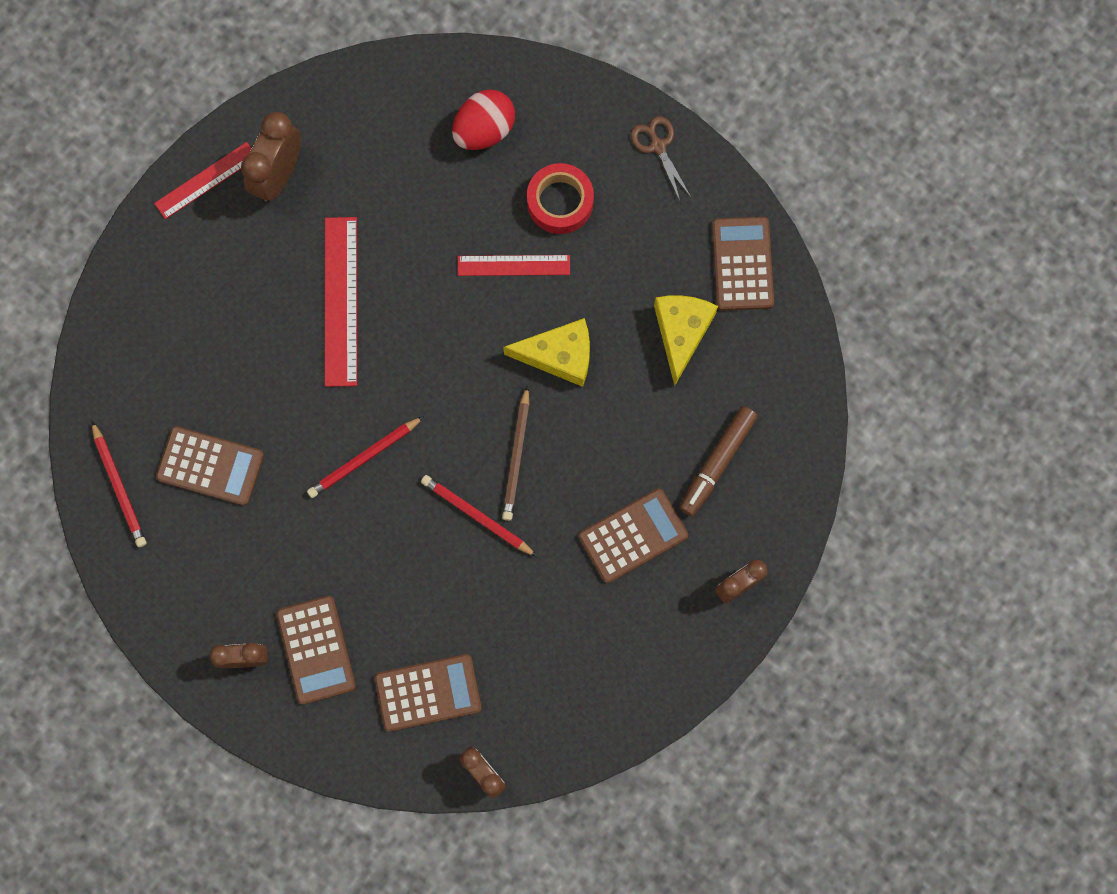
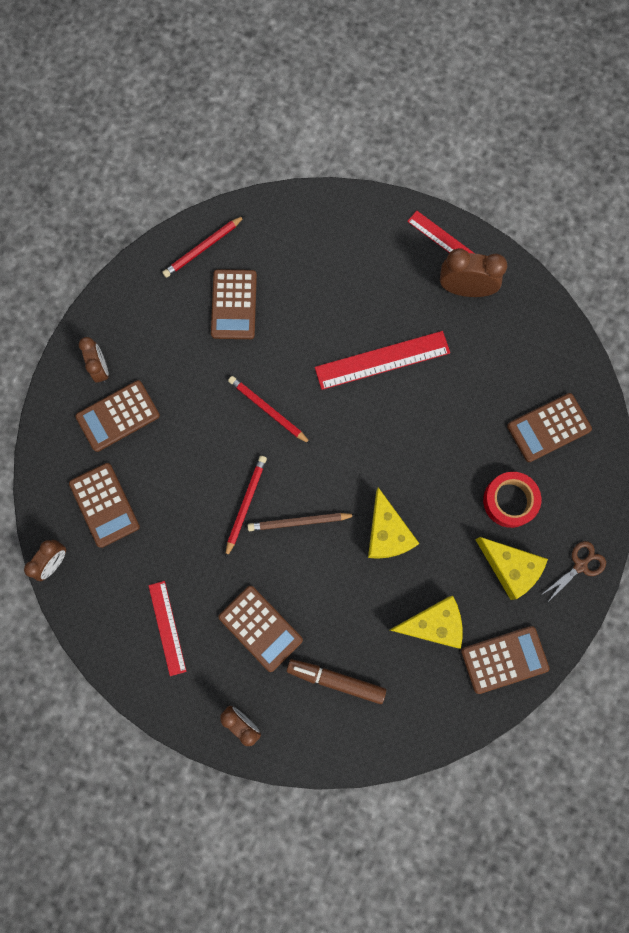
camera: 75 degrees right, 0 degrees up
red egg [452,90,515,150] -> brown calculator [507,393,592,462]
red ruler [458,255,570,276] -> red ruler moved to [148,581,187,676]
none -> yellow cheese [475,537,548,600]

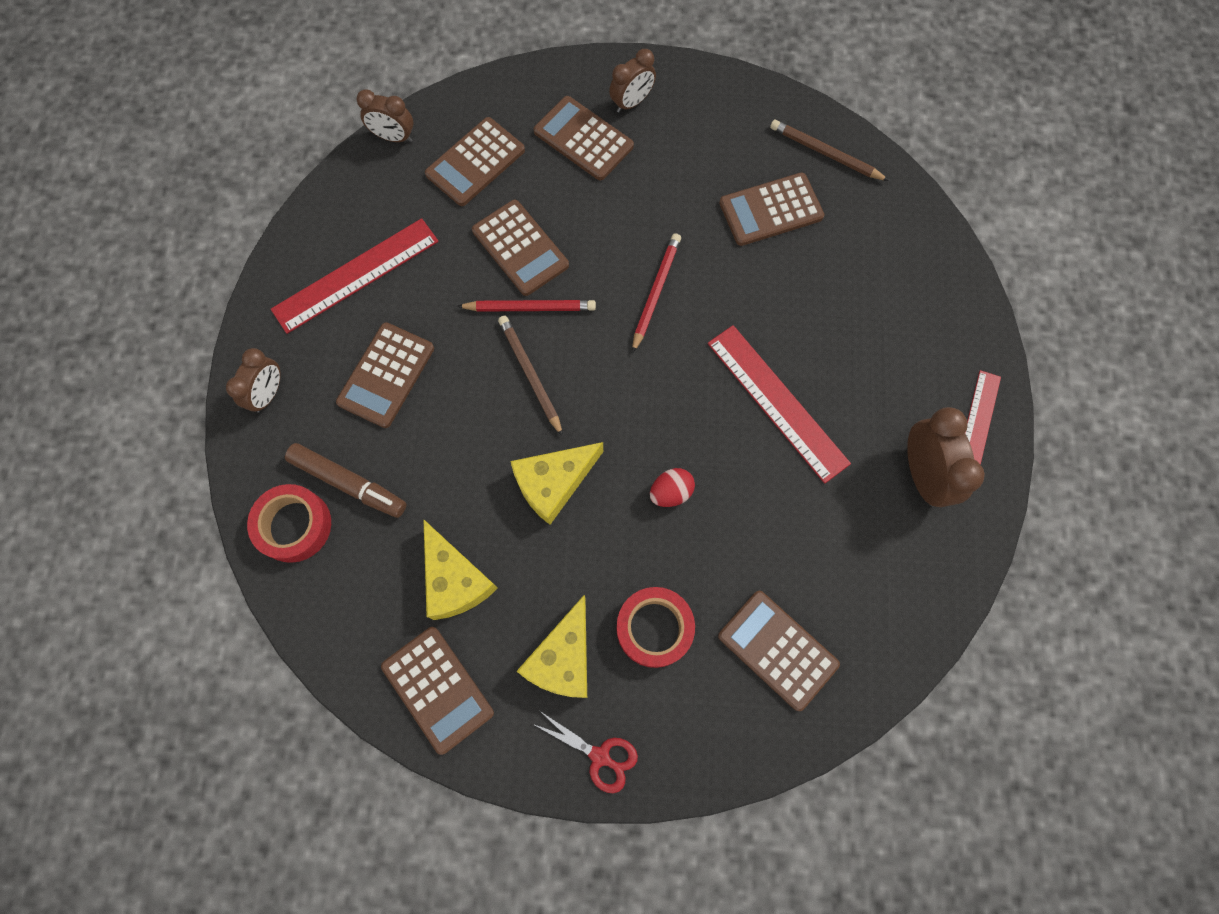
camera: 70 degrees right, 5 degrees down
red ruler [148,581,187,676] -> red ruler [271,218,439,334], size x1.55
red pencil [162,215,245,278] -> brown pencil [770,120,889,181]
brown marker [287,659,386,704] -> brown marker turned 120 degrees clockwise [285,443,406,518]
brown scissors [541,541,606,603] -> red scissors [533,711,638,793]
none -> red tape [247,484,331,563]
none -> brown calculator [472,200,569,296]
none -> red egg [650,468,695,507]

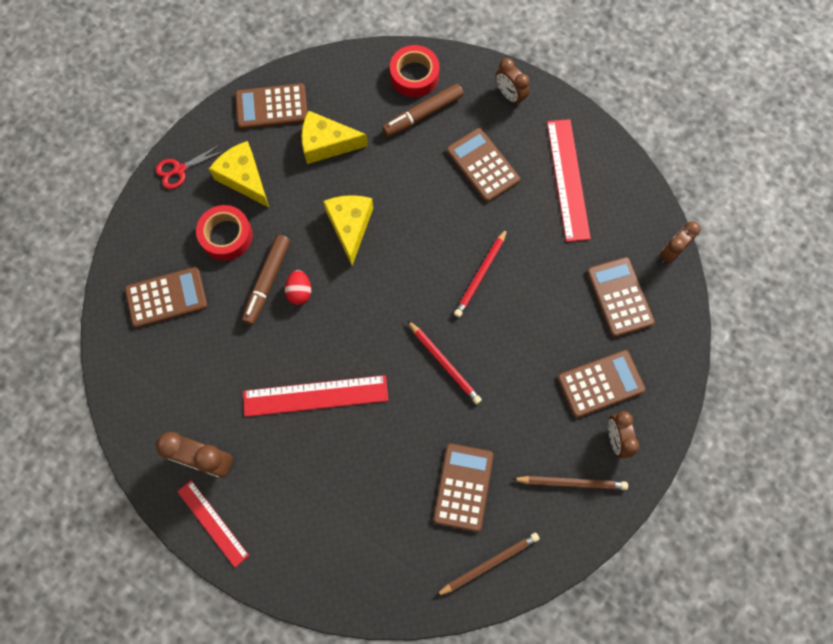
camera: 120 degrees right, 0 degrees up
brown calculator [472,200,569,296] -> none
brown pencil [498,316,563,437] -> brown pencil moved to [512,476,628,490]
none -> brown marker [242,235,290,325]

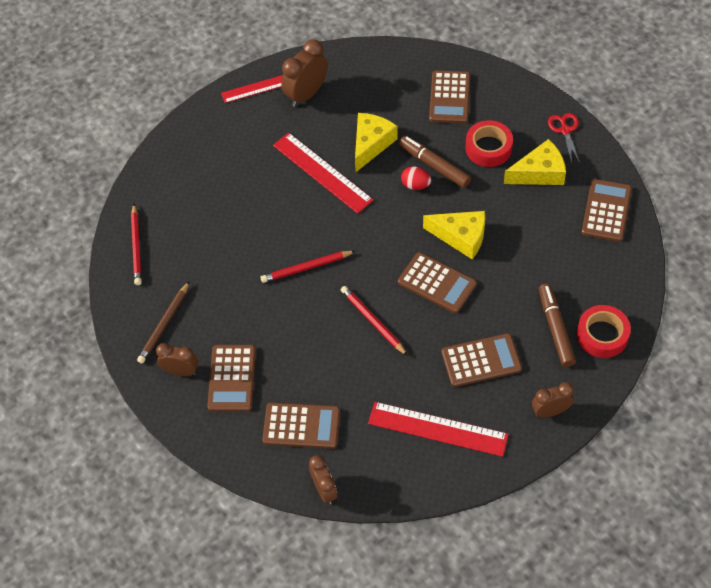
camera: 115 degrees right, 15 degrees down
red ruler [243,375,388,417] -> red ruler turned 60 degrees counterclockwise [273,133,373,214]
yellow cheese [301,110,368,164] -> yellow cheese moved to [355,113,398,172]
brown calculator [433,443,494,532] -> brown calculator moved to [398,252,477,313]
brown pencil [436,532,540,596] -> red pencil [131,204,142,285]

